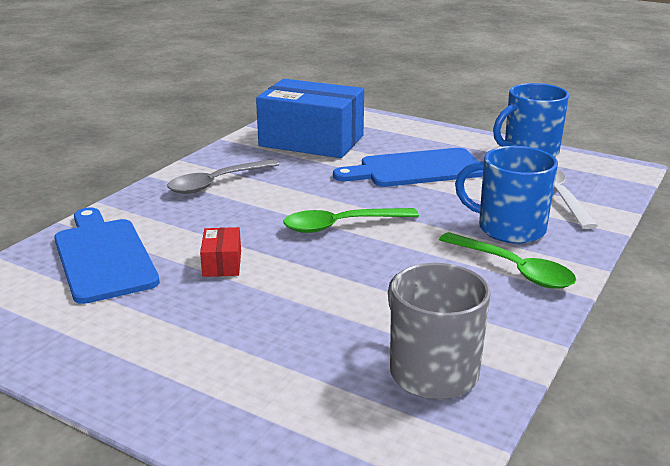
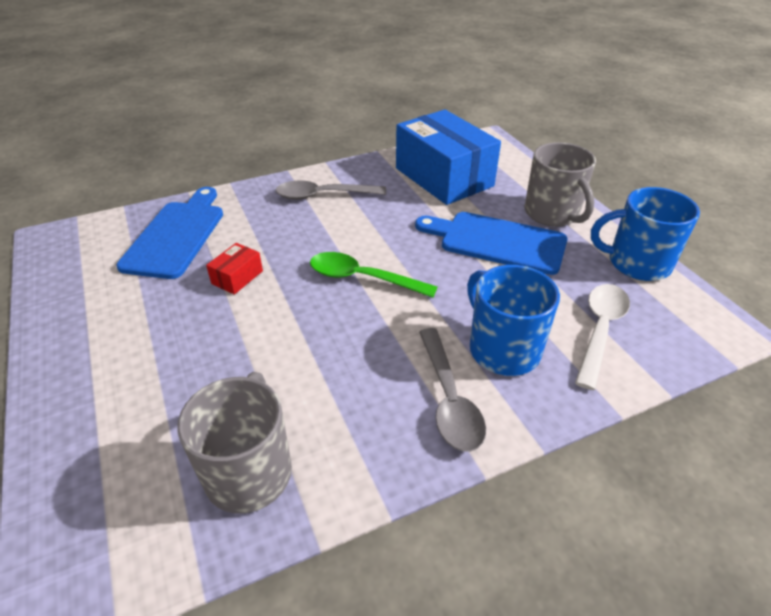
camera: 35 degrees right, 15 degrees up
green spoon [439,232,576,289] -> grey spoon [419,328,486,452]
none -> grey mug [525,142,596,227]

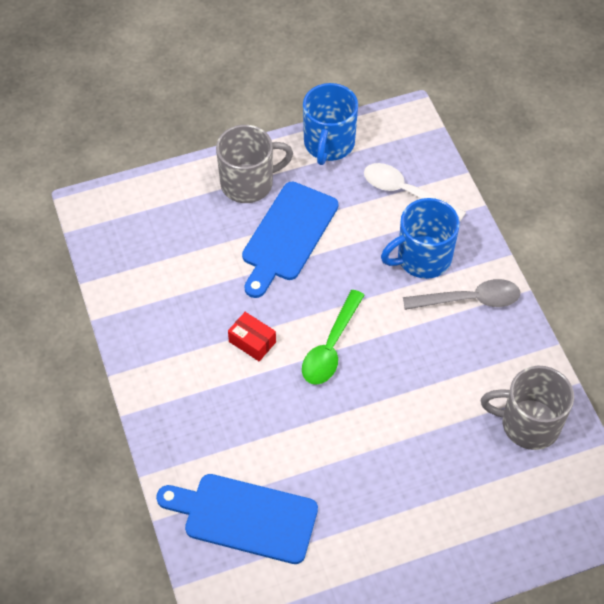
camera: 85 degrees left, 15 degrees up
red box [206,243,263,295] -> red box moved to [228,312,276,361]
grey spoon [276,181,386,200] -> none
blue box [396,110,501,205] -> none

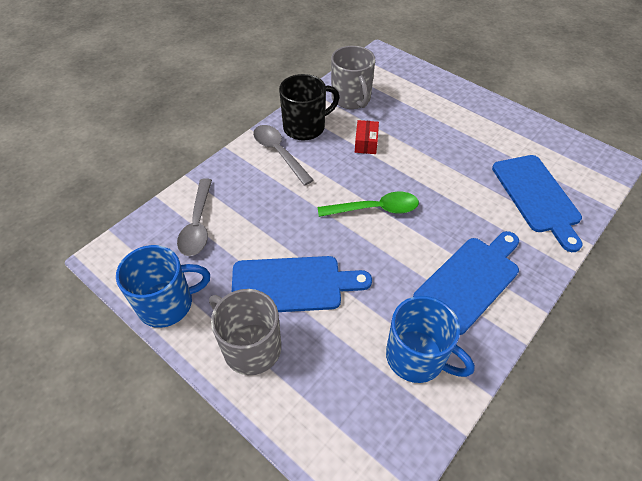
camera: 120 degrees left, 5 degrees down
red box [228,312,276,361] -> red box moved to [355,120,379,154]
white spoon [364,163,466,221] -> grey spoon [177,178,212,256]
blue mug [381,198,460,279] -> blue mug moved to [386,296,475,383]
none -> black mug [279,74,339,140]
none -> blue cutting board [413,231,519,335]

